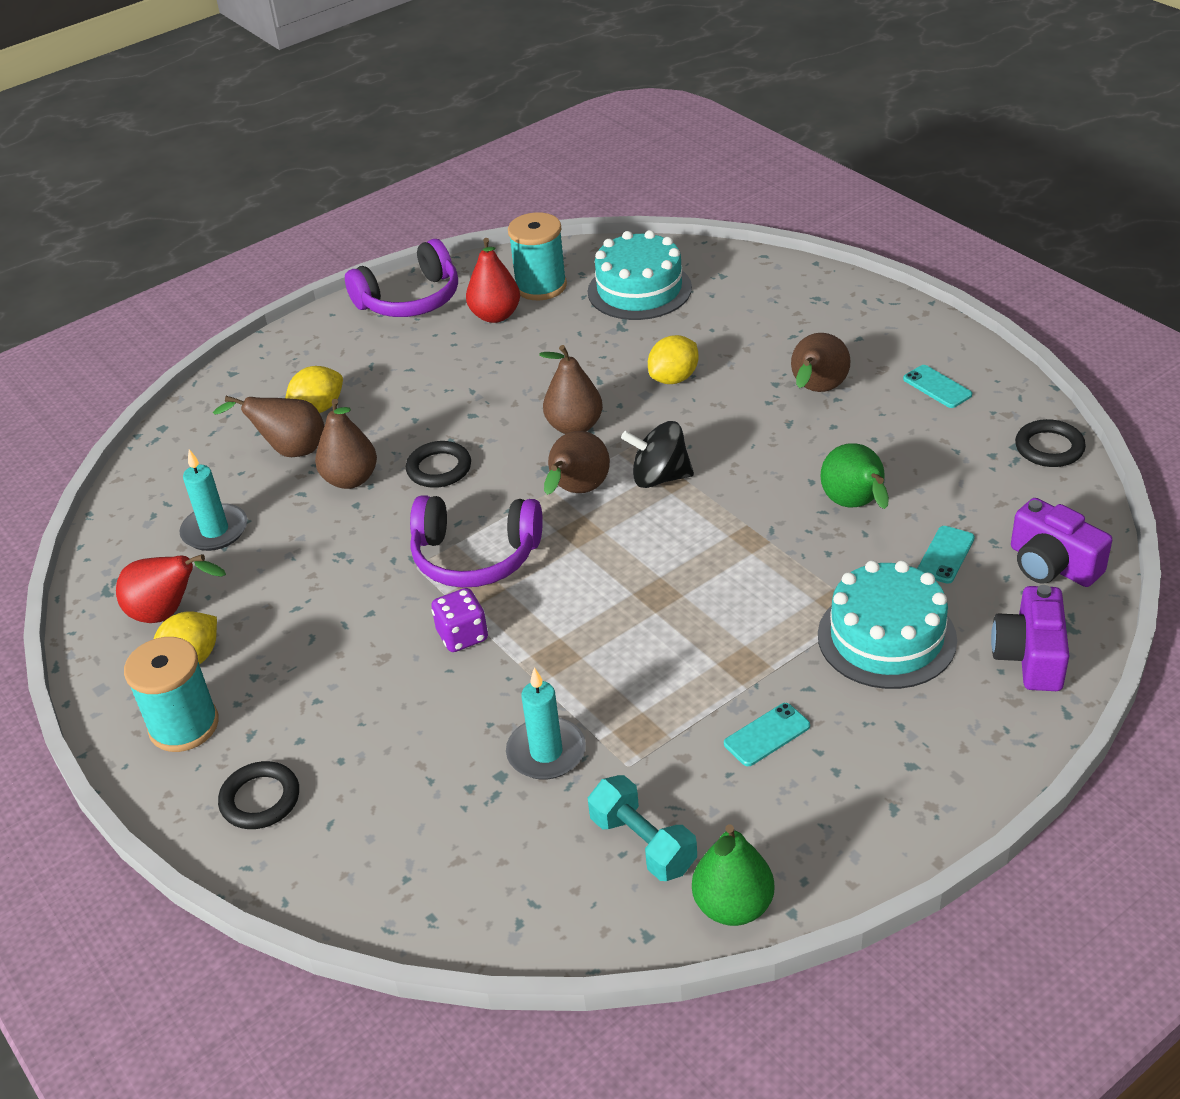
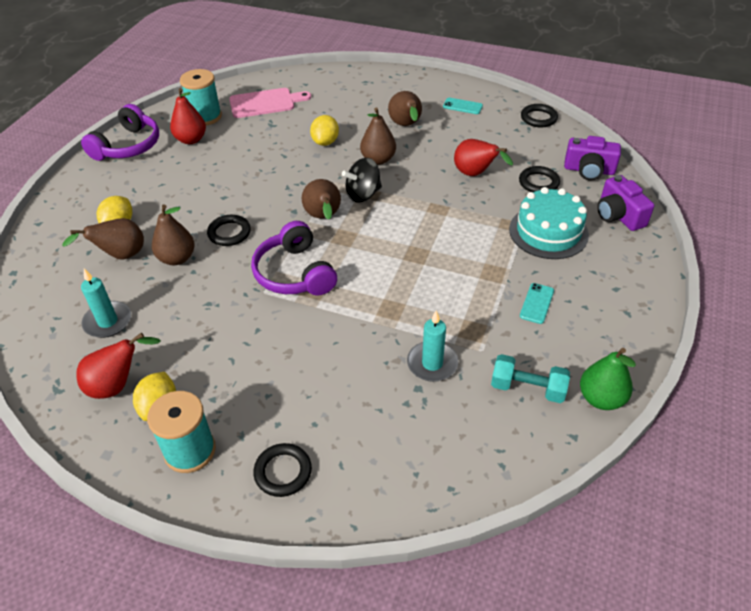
camera: 35 degrees left, 5 degrees up
purple headphones [410,495,543,588] -> purple headphones turned 90 degrees clockwise [251,221,337,295]
purple dice [431,588,488,652] -> none
brown pear [539,345,603,434] -> brown pear moved to [360,107,396,165]
turquoise cake [588,230,692,320] -> pink cutting board [229,88,311,118]
green pear [820,443,889,509] -> red pear [454,139,513,176]
turquoise phone [917,526,975,584] -> black ring [519,166,560,192]

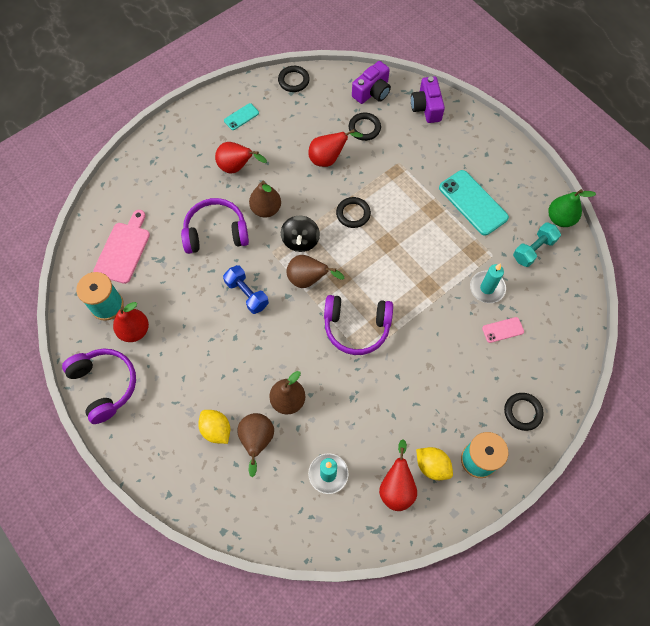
camera: 60 degrees left, 20 degrees up
black ring [207,215,251,246] -> black ring moved to [336,197,371,228]
yellow lemon [310,115,339,146] -> purple headphones [181,198,249,254]
brown pear [388,91,422,126] -> red pear [215,142,267,173]
turquoise cake [509,187,589,259] -> none
turquoise phone [520,283,554,324] -> turquoise phone [439,170,509,236], size x2.00
purple camera [597,175,654,231] -> purple camera turned 75 degrees clockwise [411,76,445,123]
none -> blue dumbbell [223,265,269,314]
none -> pink phone [482,317,524,343]

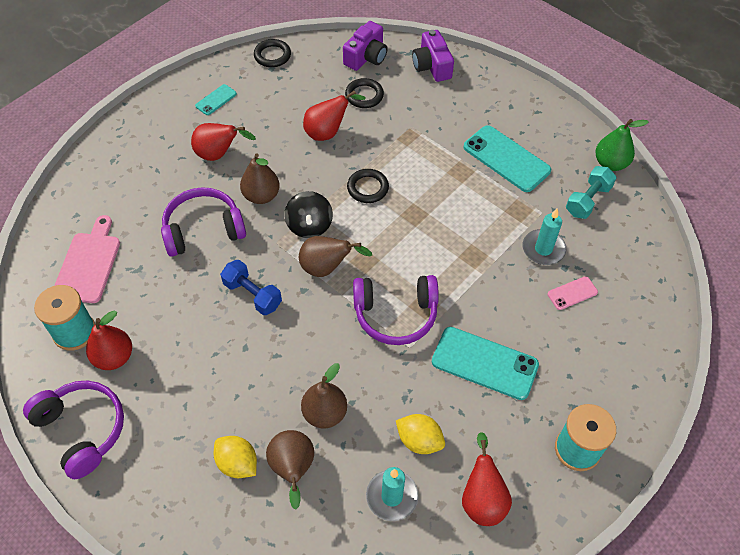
camera: 10 degrees left, 10 degrees down
yellow lemon [416,447,453,480] -> yellow lemon moved to [396,414,445,454]
black ring [504,393,544,431] -> none
none -> turquoise phone [432,327,539,400]

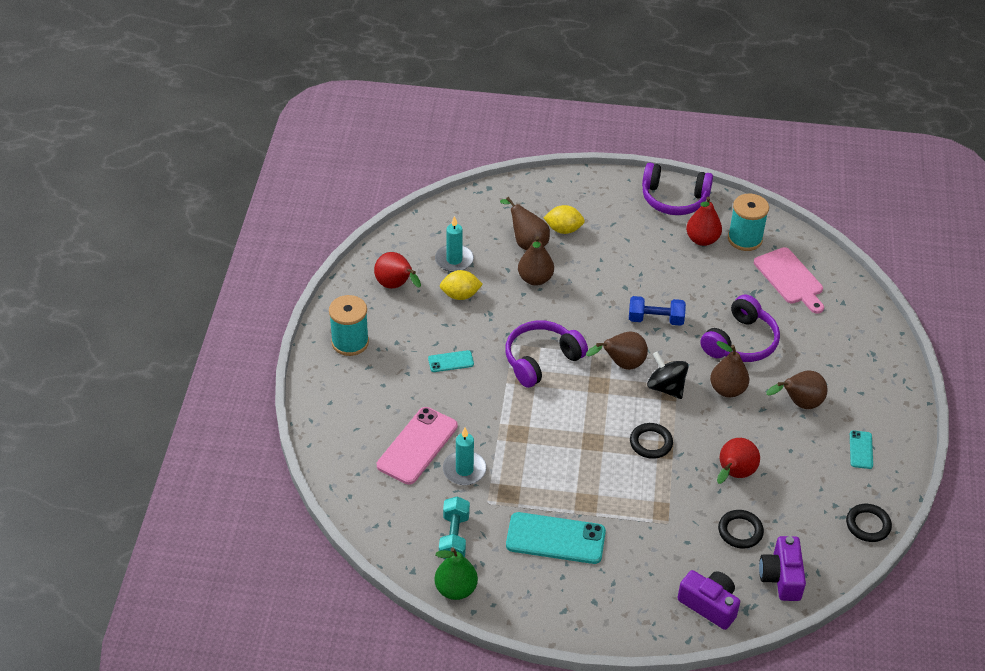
camera: 145 degrees right, 10 degrees down
red pear [191,123,256,161] -> brown pear [766,370,828,409]
turquoise phone [432,327,539,400] -> turquoise phone [428,350,474,372], size x0.50
pink phone [547,276,598,310] -> pink phone [377,407,458,485], size x2.00

